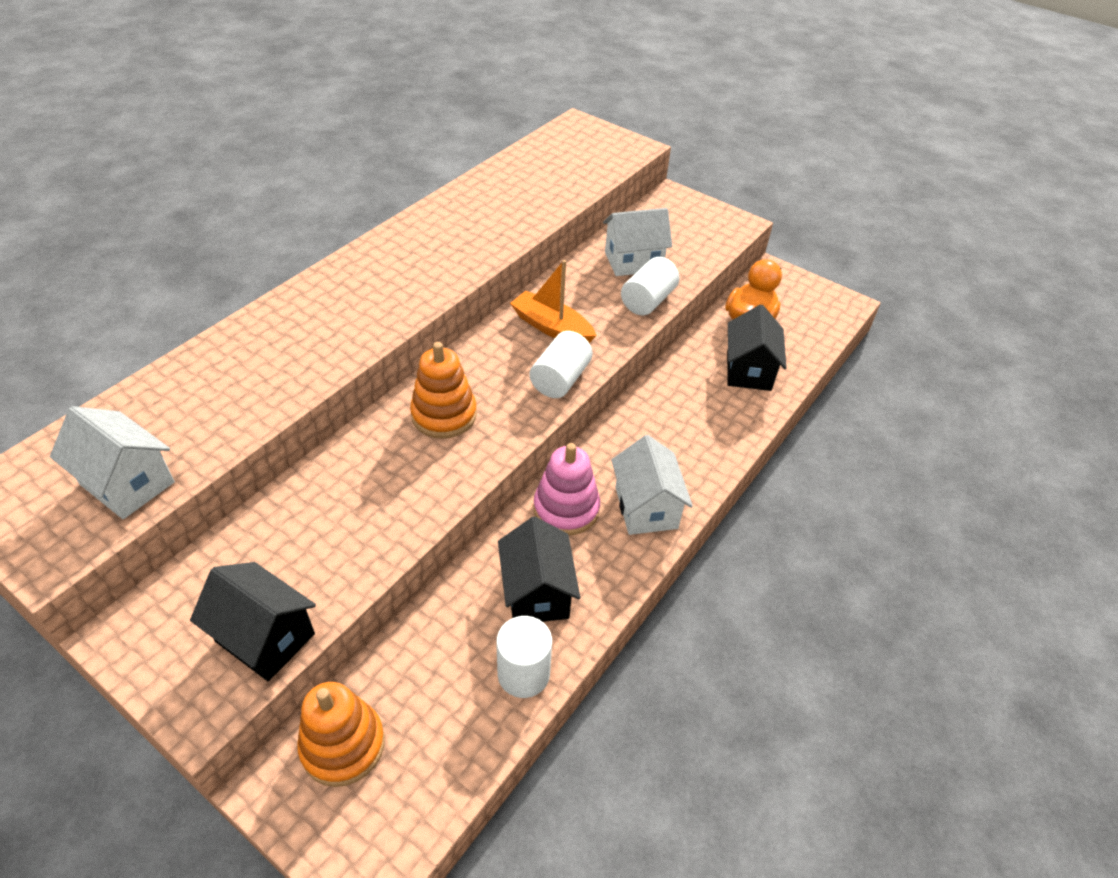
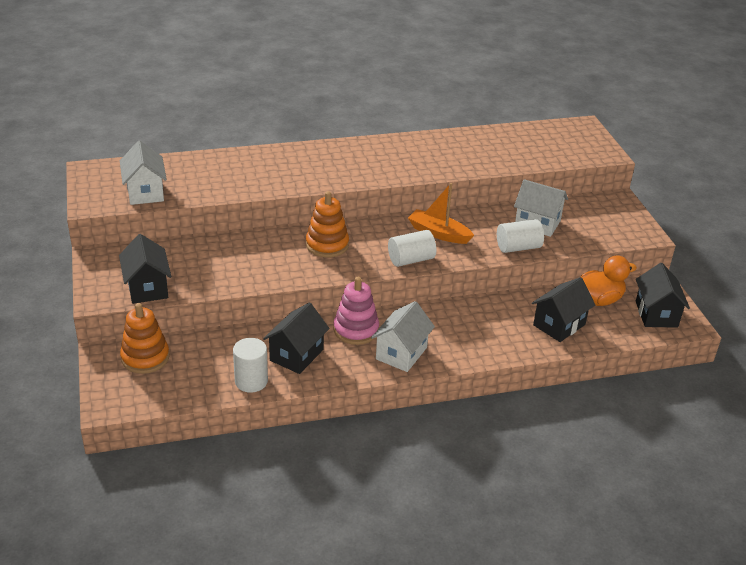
camera: 40 degrees right, 10 degrees down
orange boat [510,260,597,343] -> orange boat turned 45 degrees counterclockwise [408,183,474,244]
none -> black house [636,263,690,328]

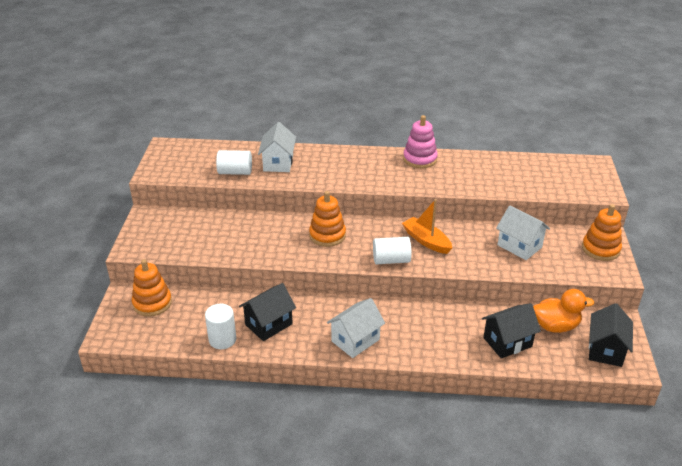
camera: 20 degrees right, 0 degrees up
black house [119,234,172,304] -> none
white house [120,141,167,205] -> white house moved to [258,122,296,172]
pink stacking toy [333,277,379,345] -> pink stacking toy moved to [403,115,438,168]
white cylinder [497,219,544,253] -> white cylinder moved to [216,150,252,175]
none -> orange stacking toy [582,204,622,261]

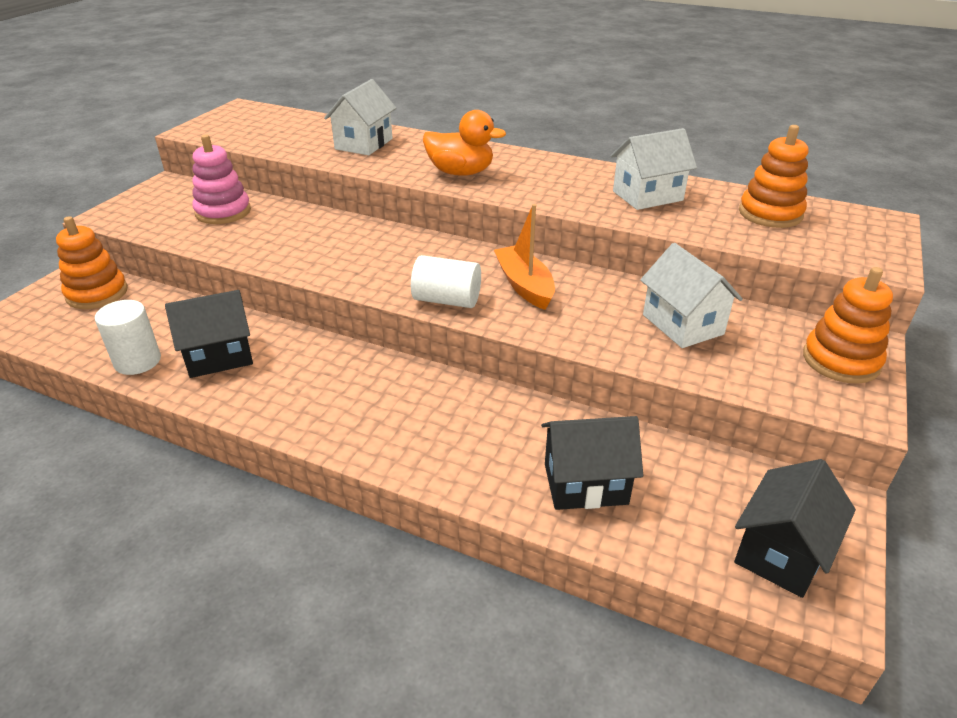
camera: 20 degrees right, 0 degrees up
white cylinder [216,150,252,175] -> none
orange stacking toy [309,191,346,247] -> orange stacking toy moved to [739,125,808,228]
white house [327,298,385,358] -> white house moved to [611,128,697,210]
pink stacking toy [403,115,438,168] -> pink stacking toy moved to [192,134,251,224]
orange duck [533,289,594,333] -> orange duck moved to [423,110,506,176]

